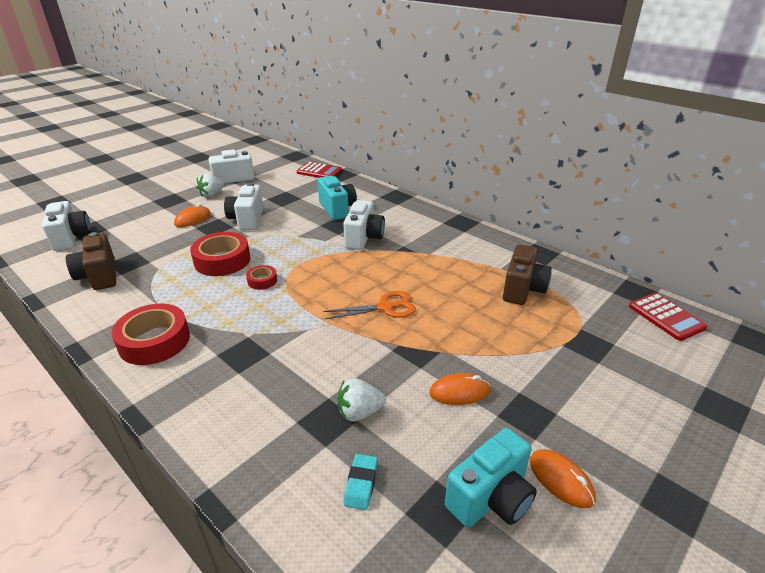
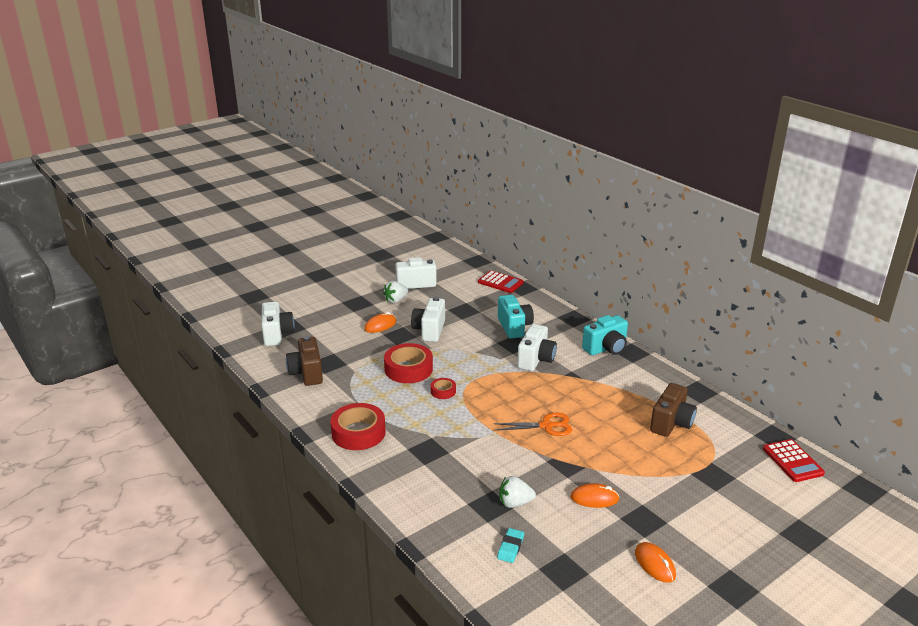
camera: 10 degrees right, 5 degrees down
turquoise camera [445,428,537,528] -> turquoise camera moved to [582,315,628,355]

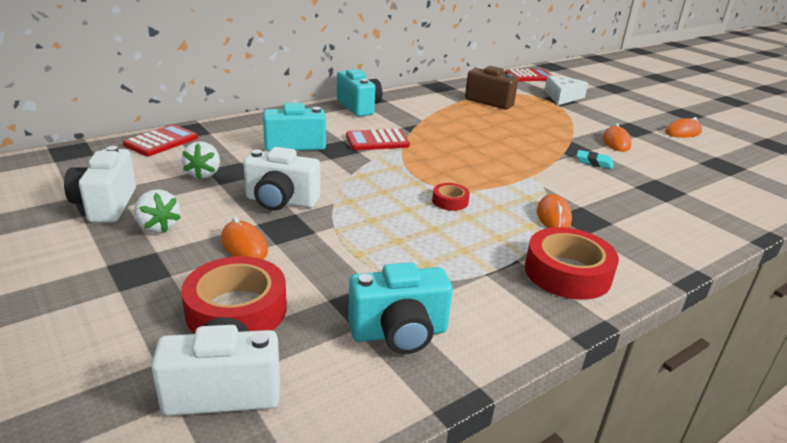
camera: 90 degrees left, 0 degrees up
brown camera [286,336,323,386] -> turquoise camera [348,262,453,354]
red tape [384,343,433,383] -> red tape moved to [181,256,287,334]
orange scissors [493,413,572,436] -> none
turquoise eraser [497,528,524,563] -> turquoise eraser moved to [576,150,614,169]
white strawberry [499,476,536,508] -> white strawberry moved to [182,141,220,179]
white camera [517,324,557,371] -> red calculator [346,129,410,150]
none -> orange mouse [537,194,572,228]
none -> white cheese [545,75,588,105]

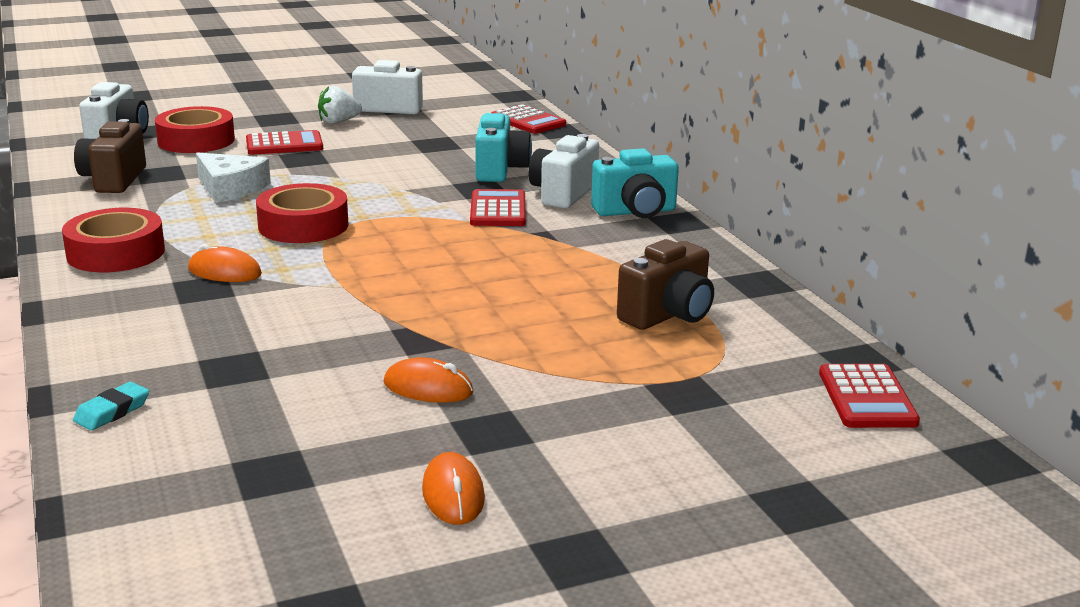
camera: 105 degrees right, 5 degrees down
white strawberry [182,141,220,179] -> none
orange mouse [221,217,268,259] -> red calculator [246,130,323,155]
white camera [243,147,320,211] -> white camera moved to [528,134,599,209]
turquoise camera [348,262,453,354] -> brown camera [74,119,146,193]
red tape [432,183,470,211] -> red tape [256,183,348,243], size x1.98
white cheese [545,75,588,105] -> white cheese moved to [196,152,271,203]
turquoise eraser [576,150,614,169] -> turquoise eraser moved to [73,382,149,430]

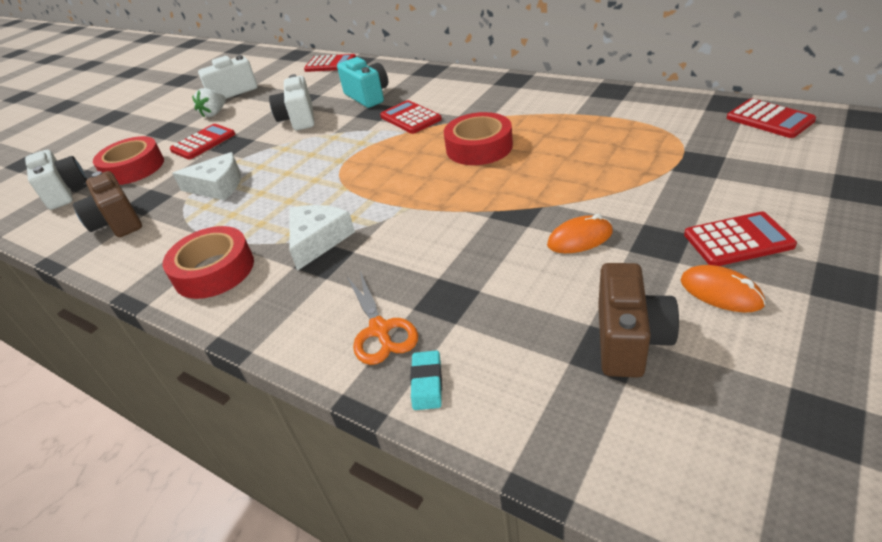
camera: 30 degrees left, 15 degrees up
orange mouse [188,244,262,282] -> white cheese [290,205,355,271]
red tape [256,183,348,243] -> red tape moved to [444,112,513,165]
white camera [528,134,599,209] -> white camera moved to [269,74,314,131]
turquoise camera [591,148,679,218] -> none
brown camera [617,239,714,330] -> brown camera moved to [598,263,679,378]
none -> orange scissors [347,271,418,365]
none -> red calculator [684,211,797,266]

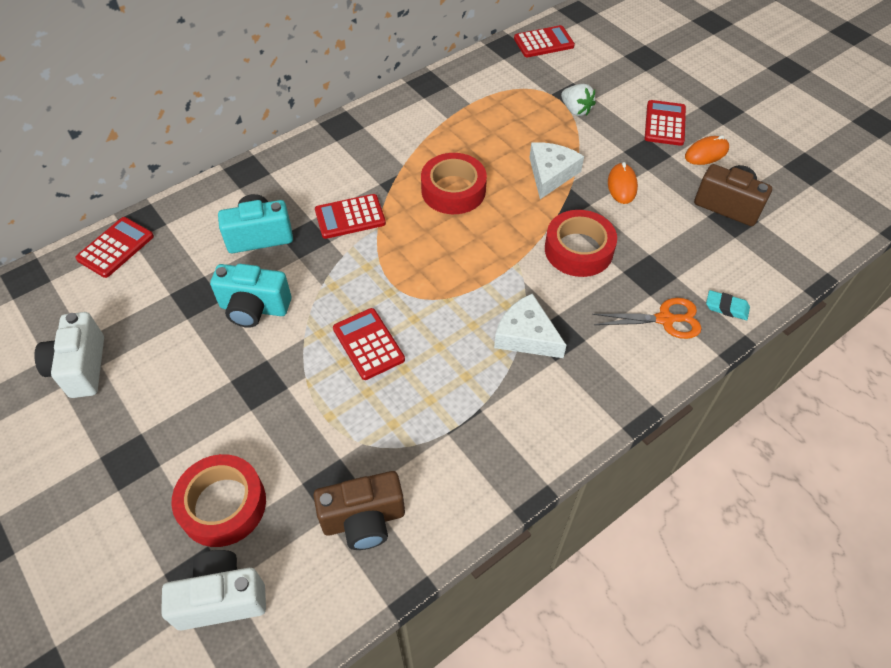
camera: 75 degrees left, 15 degrees up
red tape [163,226,254,299] -> red tape moved to [545,210,617,277]
red calculator [170,124,235,159] -> red calculator moved to [333,308,405,380]
white cheese [172,152,241,200] -> white cheese moved to [530,142,584,199]
white strawberry [192,88,226,118] -> white strawberry moved to [561,84,596,116]
white camera [269,74,314,131] -> turquoise camera [210,264,291,328]

